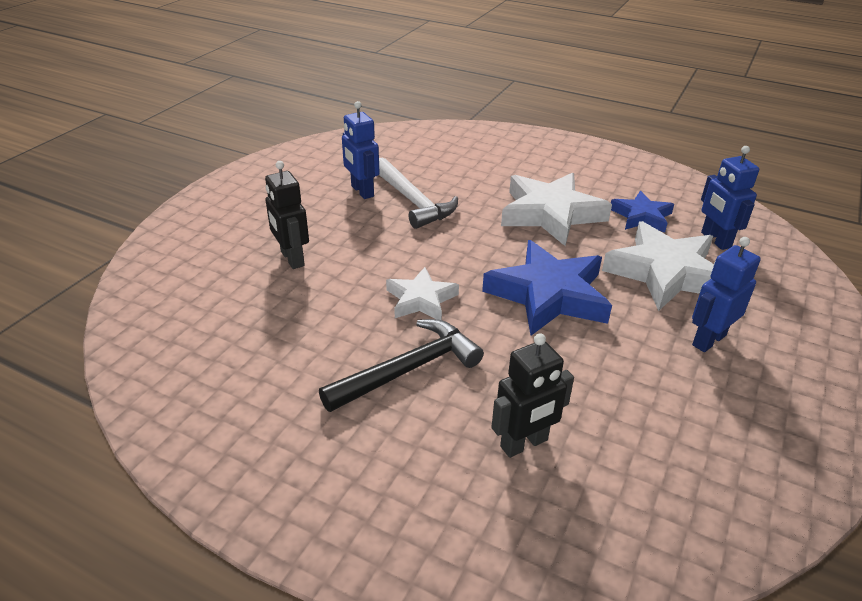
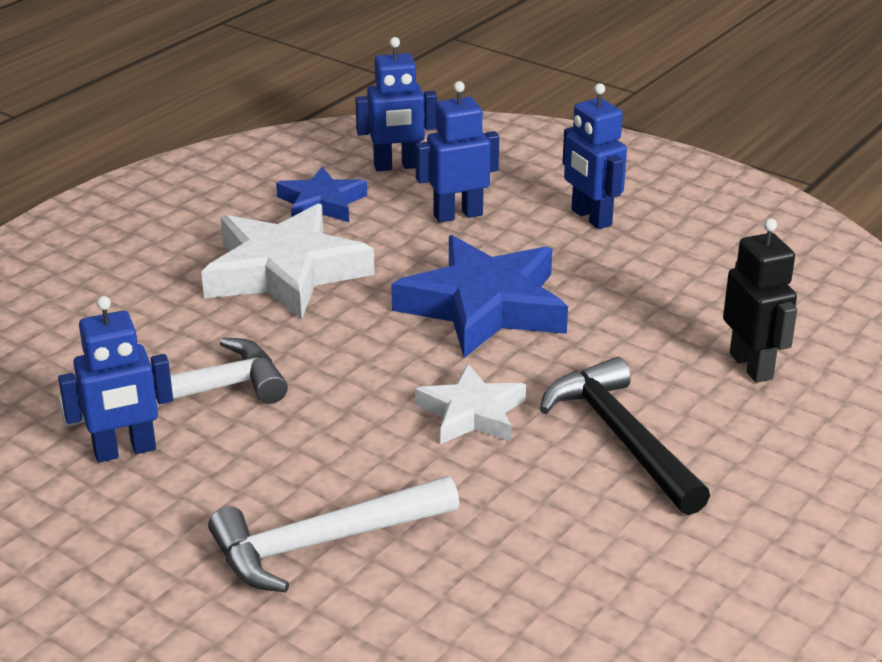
camera: 80 degrees left, 5 degrees down
black robot [265,161,309,269] -> white hammer [208,476,460,592]
white star [602,221,714,311] -> blue robot [415,81,499,223]

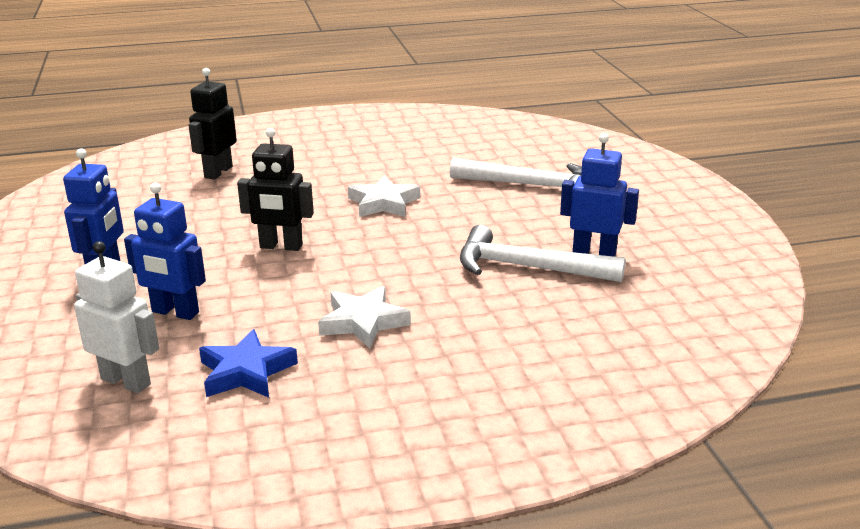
camera: 140 degrees left, 5 degrees down
white star [201,204,375,320] -> white star [318,286,411,348], size x0.57
blue robot [355,37,437,171] -> white robot [74,241,159,393]
blue star [391,235,568,358] -> black robot [237,128,314,251]
black hammer [540,357,710,515] -> none

